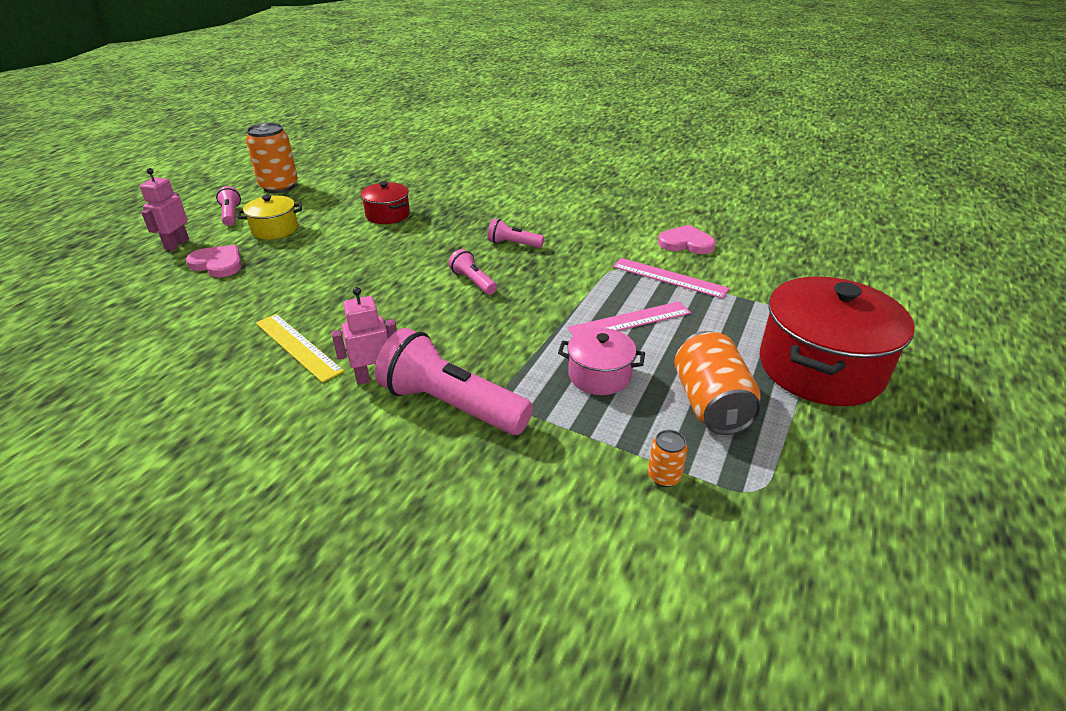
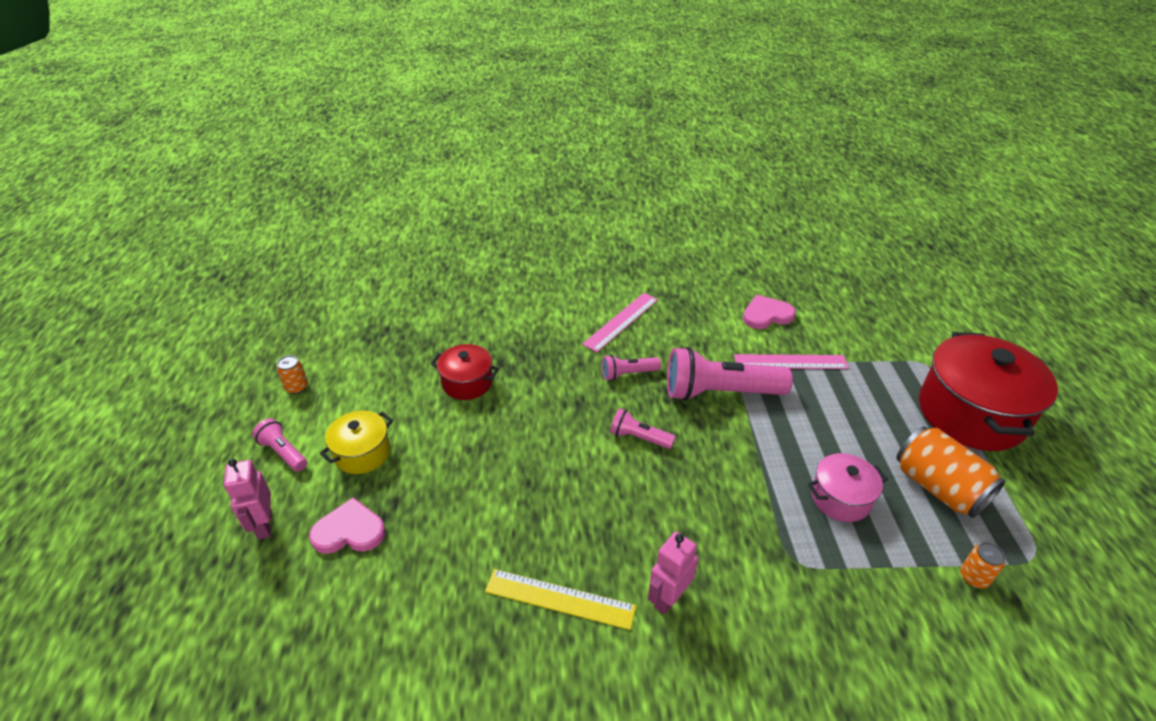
camera: 30 degrees left, 5 degrees up
orange can [246,123,298,193] -> orange can [277,355,308,394], size x0.48
pink flashlight [375,328,533,435] -> pink flashlight moved to [667,347,793,401]
pink ruler [567,301,691,336] -> pink ruler moved to [582,293,658,352]

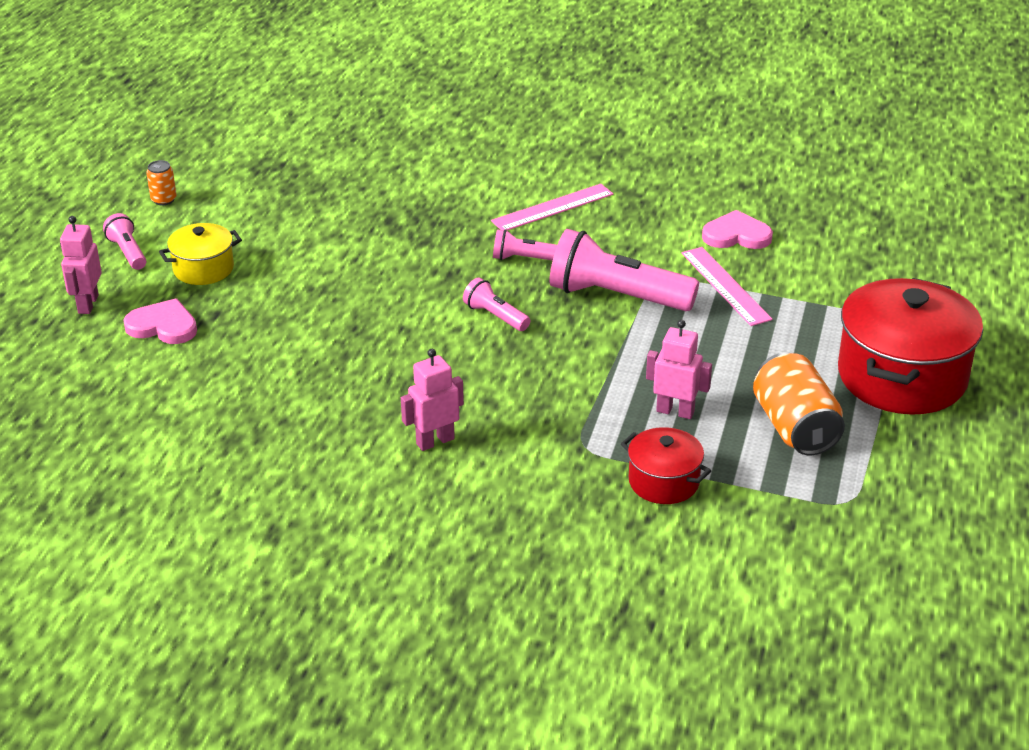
camera: 20 degrees right, 5 degrees down
red pot [431,344,499,400] -> red pot moved to [621,427,711,504]
yellow ruler [485,569,636,630] -> none
pink ruler [734,354,849,369] -> pink ruler turned 45 degrees clockwise [682,247,772,326]
pink pot [808,453,888,522] -> pink robot [646,320,712,419]
orange can [960,542,1006,588] -> none

